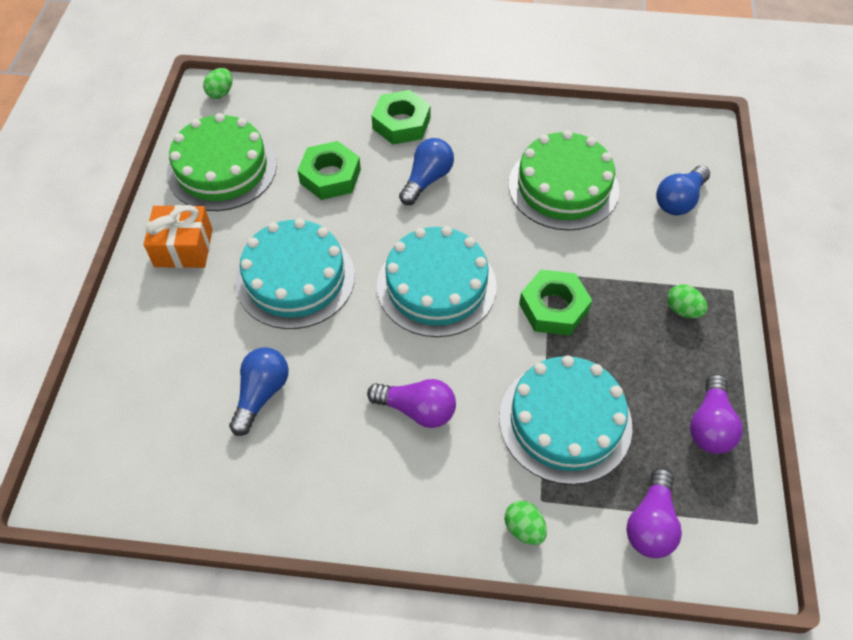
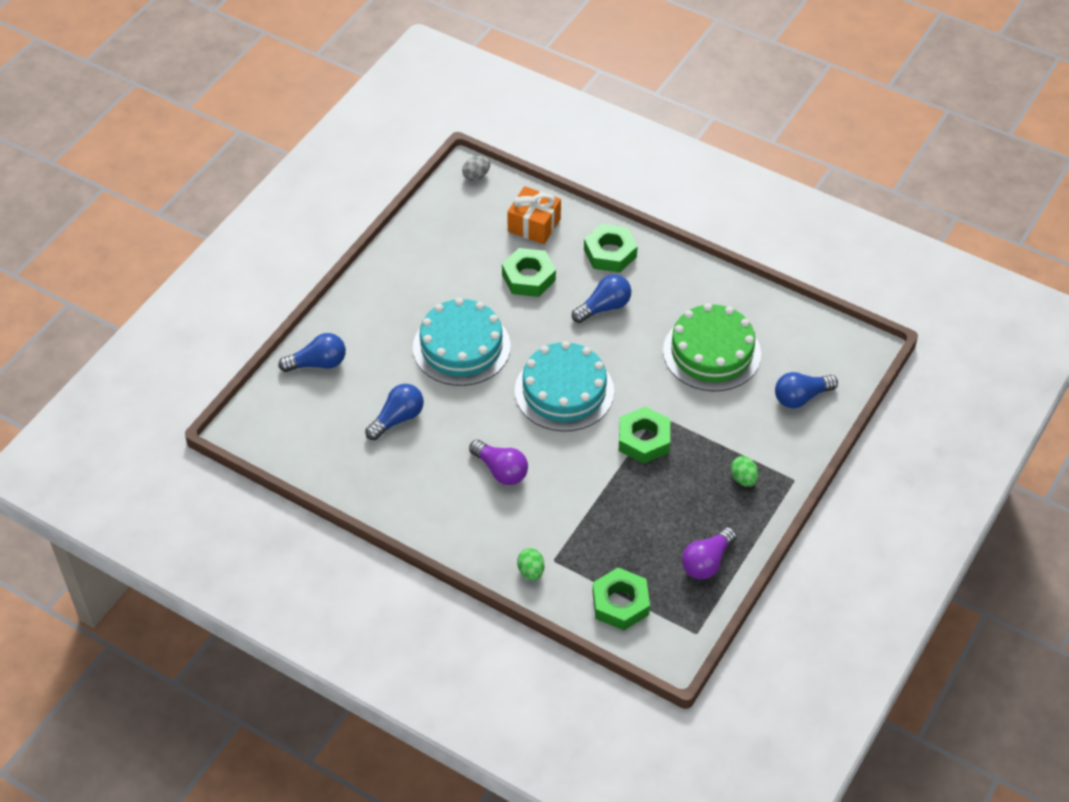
camera: 25 degrees right, 5 degrees down
orange gift [143,205,213,268] -> orange gift moved to [507,186,561,244]
green cake [167,113,277,211] -> none
green egg [203,68,232,99] -> grey egg [462,156,490,181]
turquoise cake [499,355,633,485] -> none
purple light bulb [626,468,682,558] -> green nut [593,568,650,630]
none -> blue light bulb [278,333,346,372]

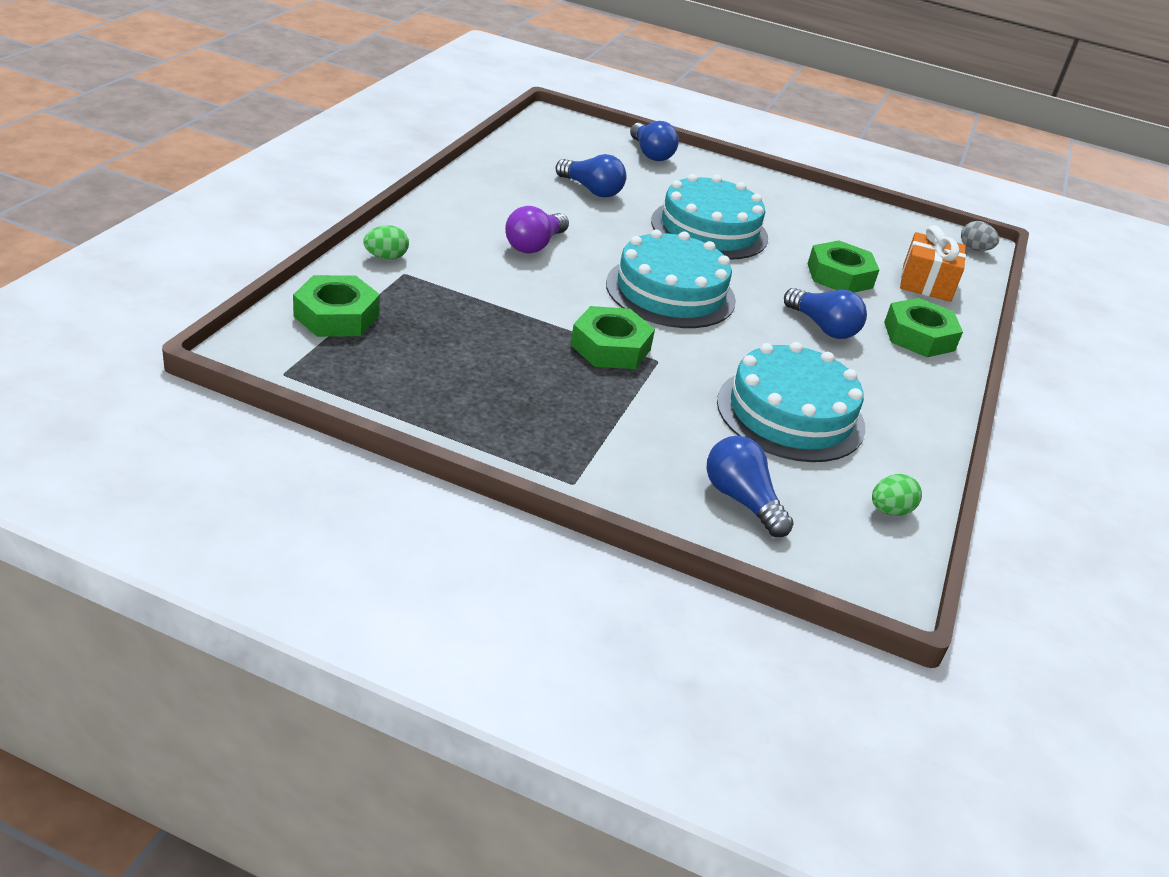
camera: 75 degrees right, 15 degrees down
green cake [663,303,761,391] -> turquoise cake [717,342,865,462]
purple light bulb [682,527,737,579] -> none
green egg [731,456,758,487] -> green egg moved to [872,474,922,516]

